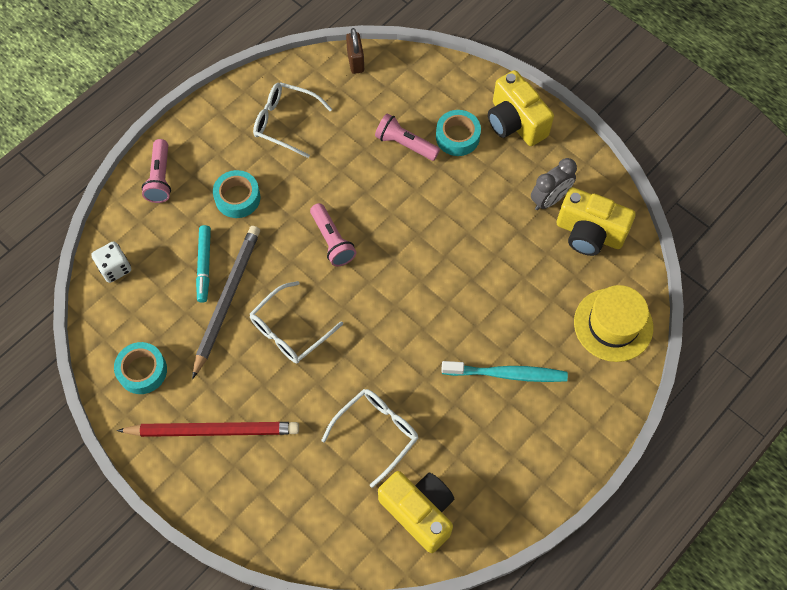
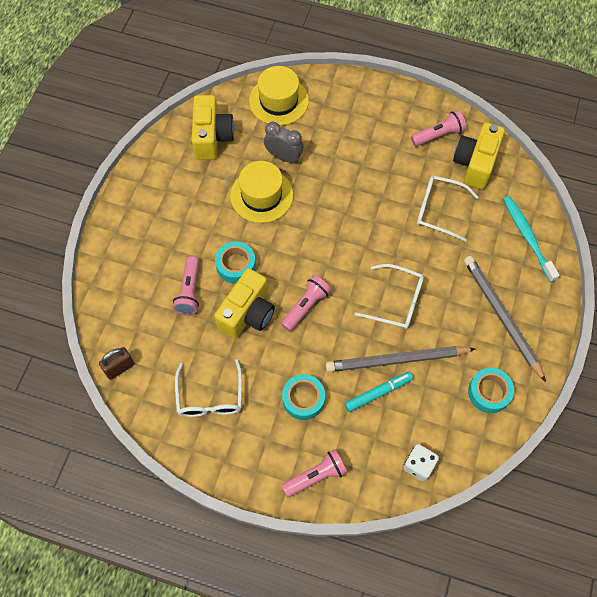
camera: 115 degrees left, 0 degrees up
red pencil [117,422,299,437] -> grey pencil [464,256,546,382]
turquoise tape [436,110,481,156] -> turquoise tape moved to [215,241,256,284]
turquoise toothbrush [441,361,568,382] -> turquoise toothbrush moved to [503,196,560,282]
yellow camera [488,70,554,146] -> yellow camera moved to [214,268,275,339]
grey clock [531,158,577,210] -> grey clock moved to [264,122,304,163]
none -> yellow hat [230,161,293,223]
none -> pink flashlight [411,110,466,146]

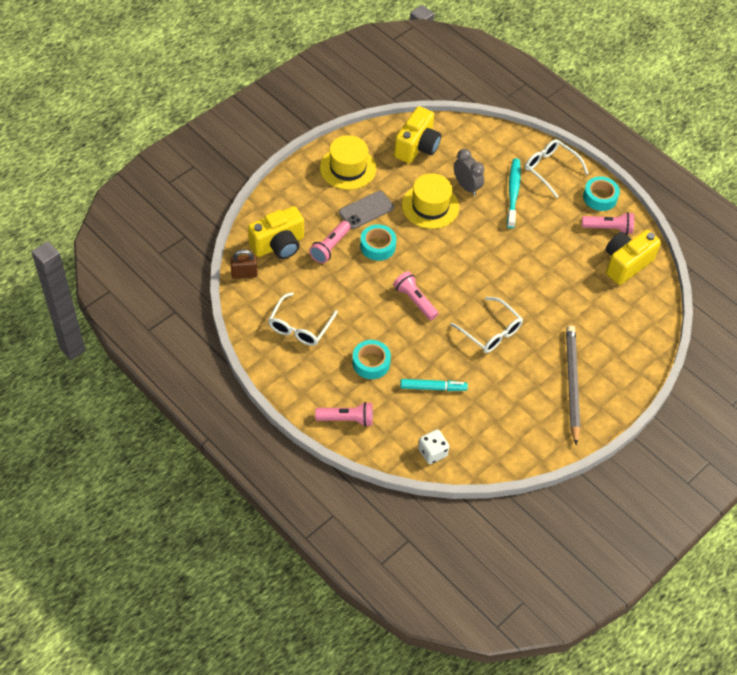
camera: 25 degrees right, 10 degrees down
yellow camera [214,268,275,339] -> yellow camera moved to [248,206,304,259]
yellow hat [249,66,309,126] -> yellow hat moved to [320,135,376,190]
pink flashlight [281,275,331,331] -> pink flashlight turned 105 degrees counterclockwise [393,271,439,320]
grey pencil [326,346,475,372] -> none
white glasses [417,176,478,242] -> white glasses moved to [525,139,589,198]
turquoise tape [468,368,514,413] -> turquoise tape moved to [583,176,620,211]
turquoise toothbrush [503,196,560,282] -> turquoise toothbrush moved to [507,158,521,229]
none -> grey phone [339,191,394,229]

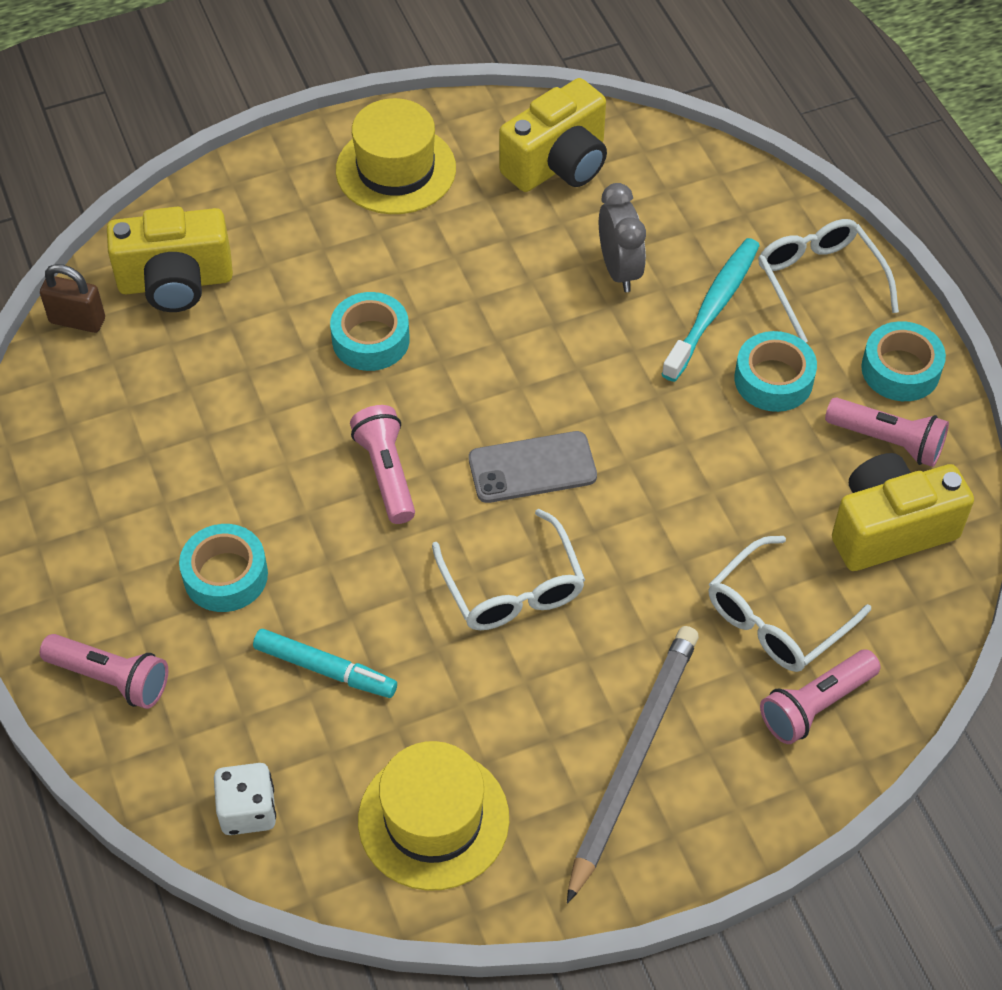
camera: 25 degrees right, 0 degrees up
white glasses [268,292,338,346] -> white glasses moved to [708,536,871,672]
pink flashlight [309,221,351,263] -> pink flashlight moved to [760,650,880,744]
grey phone [339,191,394,229] -> grey phone moved to [469,431,597,503]
yellow hat [402,173,459,229] -> yellow hat moved to [358,741,509,891]
none -> turquoise tape [735,331,817,412]

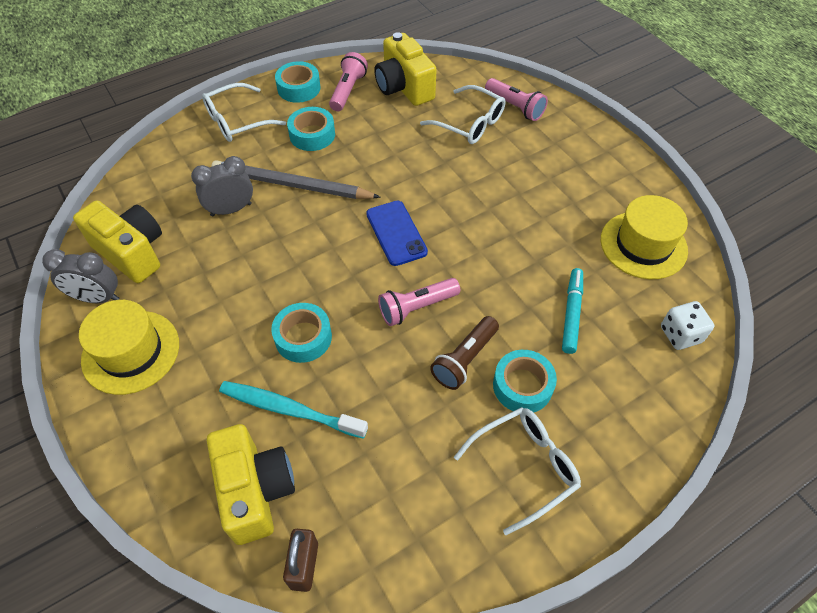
camera: 100 degrees left, 0 degrees up
pink flashlight [40,634,168,709] -> none
white glasses [432,509,585,630] -> white glasses moved to [454,407,581,535]
grey phone [469,431,597,503] -> blue phone [366,201,428,266]
grey pencil [567,626,699,904] -> grey pencil moved to [212,160,381,199]
turquoise toothbrush [661,238,760,382] -> turquoise toothbrush moved to [219,381,368,439]
none -> grey clock [42,249,119,303]
none -> brown flashlight [430,316,499,390]

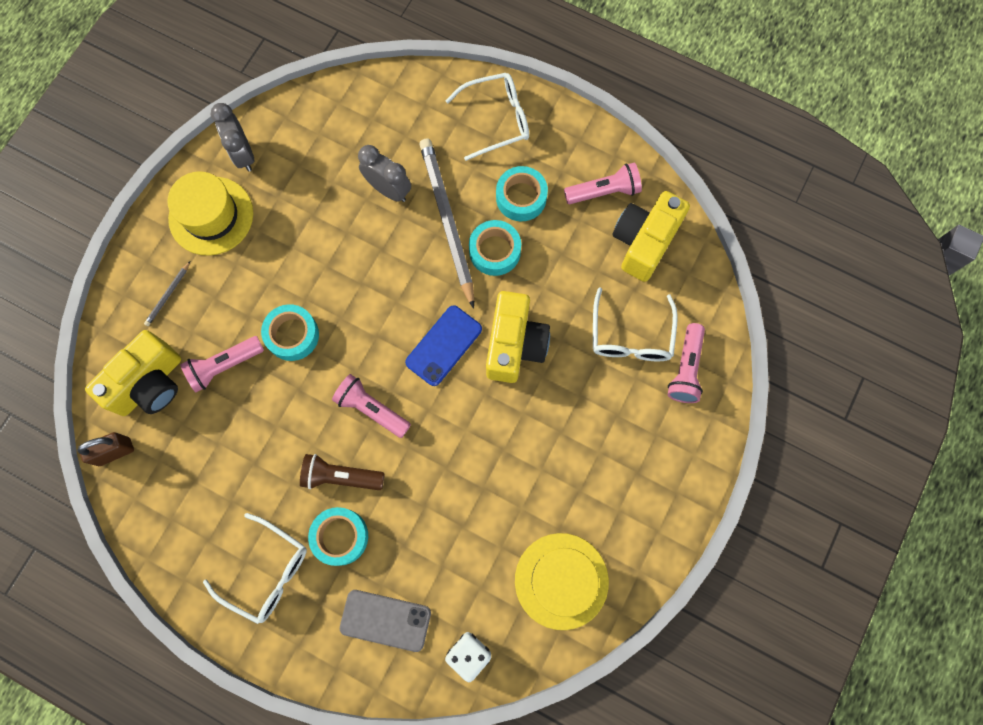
camera: 60 degrees right, 20 degrees up
yellow camera [73,200,162,283] -> yellow camera moved to [486,291,550,383]
white glasses [202,83,286,142] -> white glasses turned 135 degrees clockwise [445,73,529,161]
turquoise toothbrush [219,381,368,439] -> pink flashlight [180,336,264,392]
turquoise tape [275,61,321,103] -> turquoise tape moved to [469,220,521,276]
turquoise marker [562,268,583,354] -> none
none -> grey pencil [144,261,190,326]
none -> grey phone [340,590,431,652]

